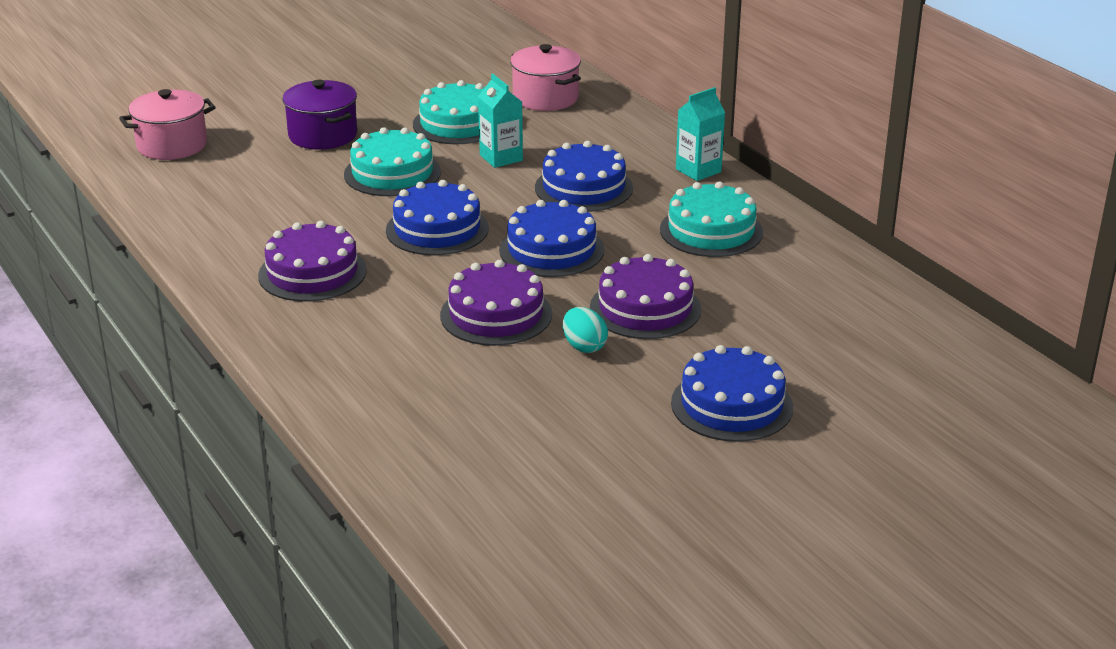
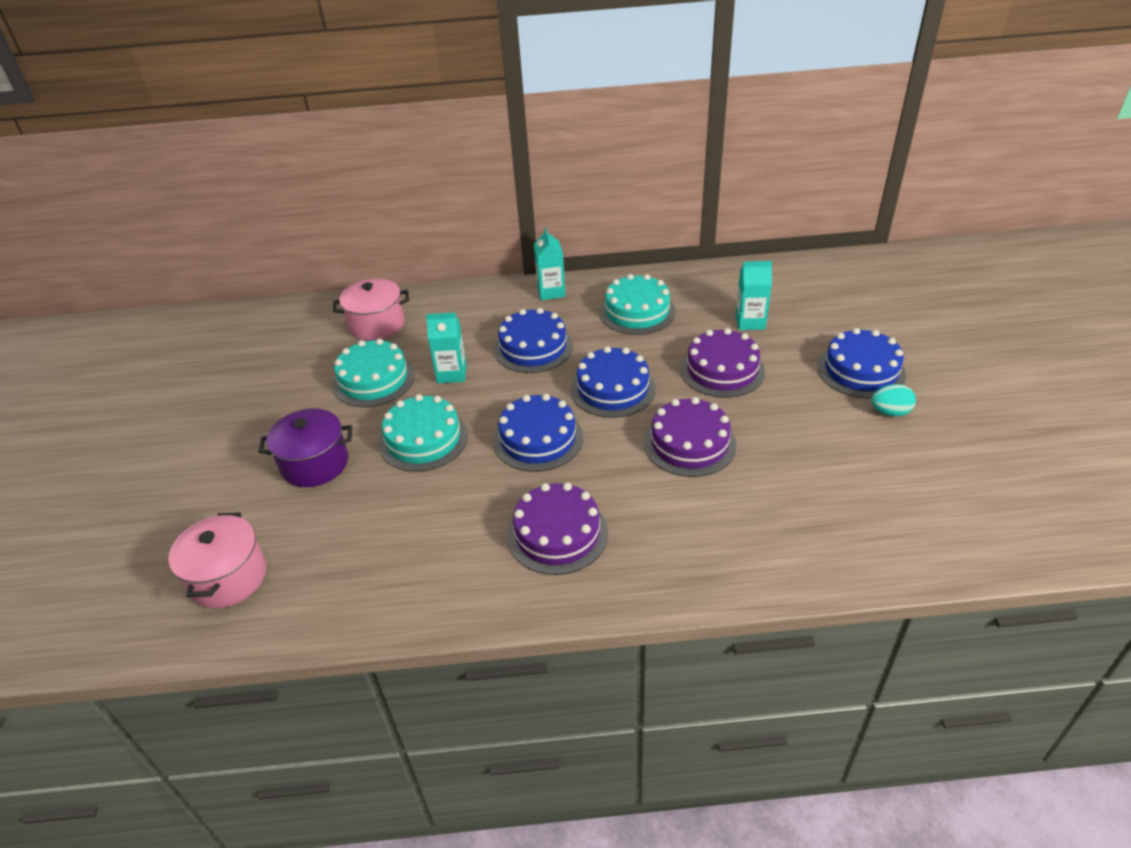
camera: 60 degrees left, 10 degrees up
turquoise egg [563,307,608,353] -> turquoise egg moved to [871,384,916,416]
none -> turquoise carton [735,261,772,330]

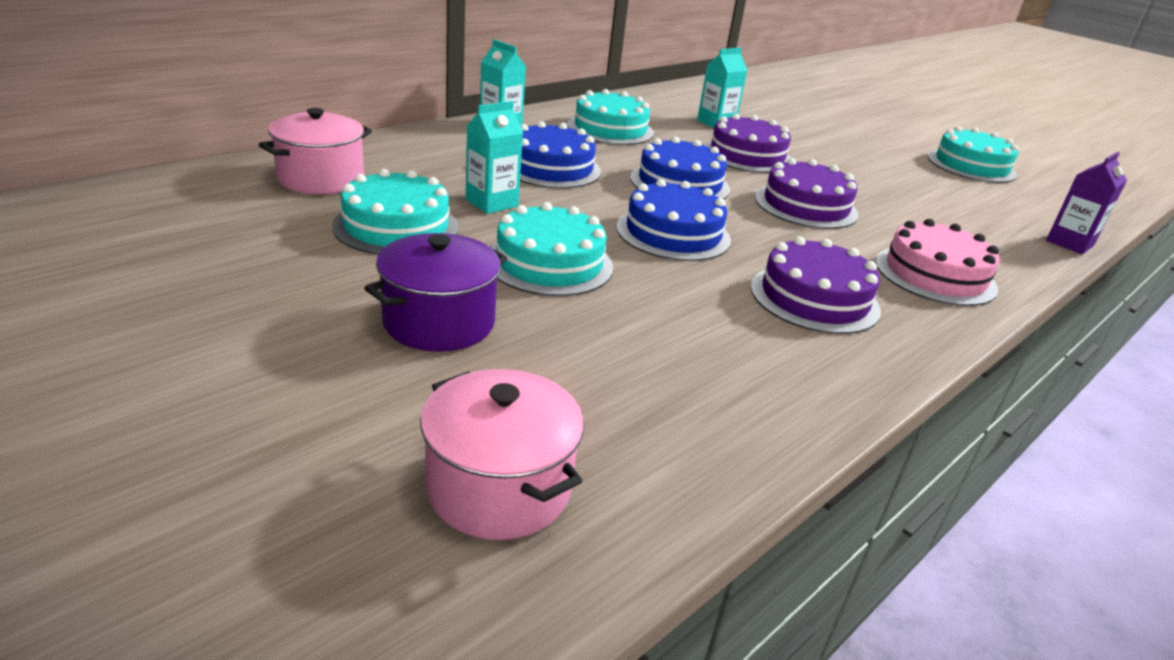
camera: 45 degrees left, 10 degrees down
blue cake [818,328,906,399] -> none
turquoise egg [871,384,916,416] -> none
none -> pink cake [875,219,1000,306]
none -> turquoise cake [928,126,1019,183]
none -> purple carton [1046,152,1127,254]

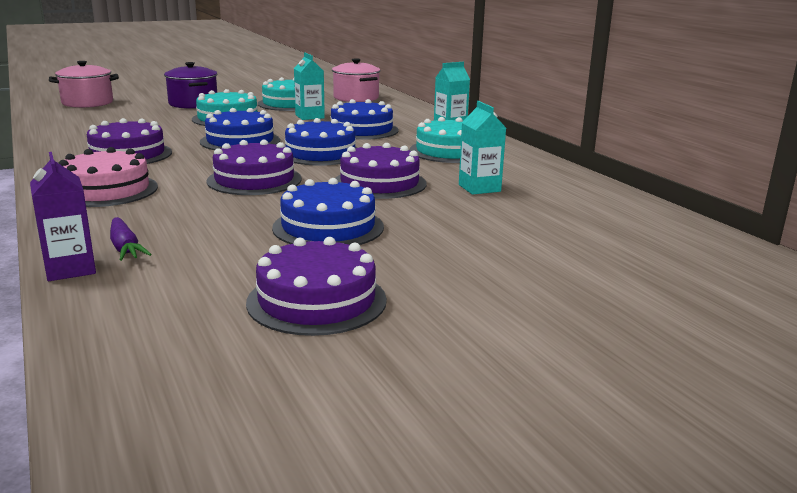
camera: 110 degrees right, 10 degrees down
turquoise cake [928,126,1019,183] -> purple cake [246,237,387,336]
none -> purple carrot [110,217,151,261]
none -> blue cake [272,178,384,245]

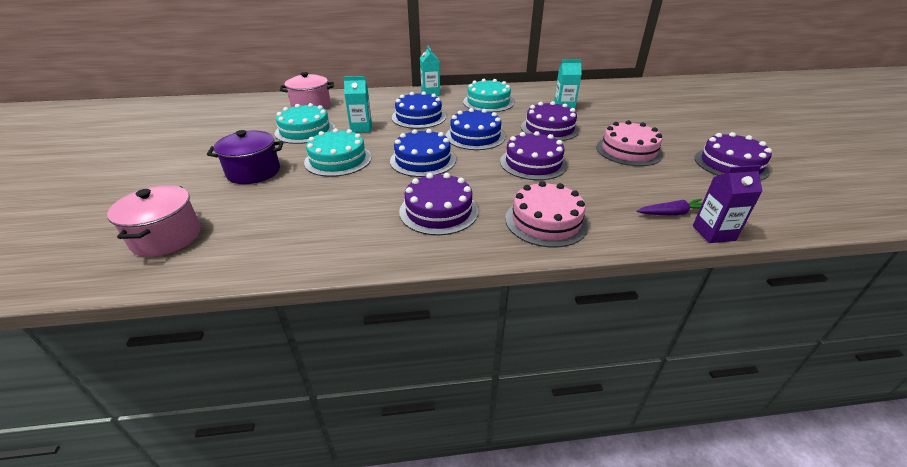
camera: 70 degrees left, 15 degrees up
blue cake [272,178,384,245] -> pink cake [596,120,663,166]

